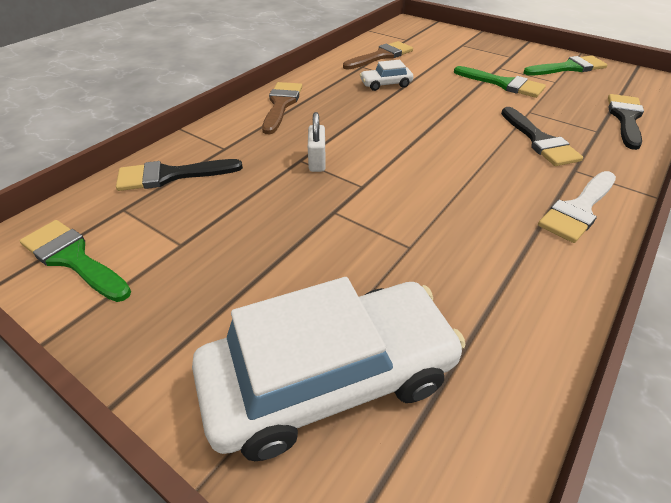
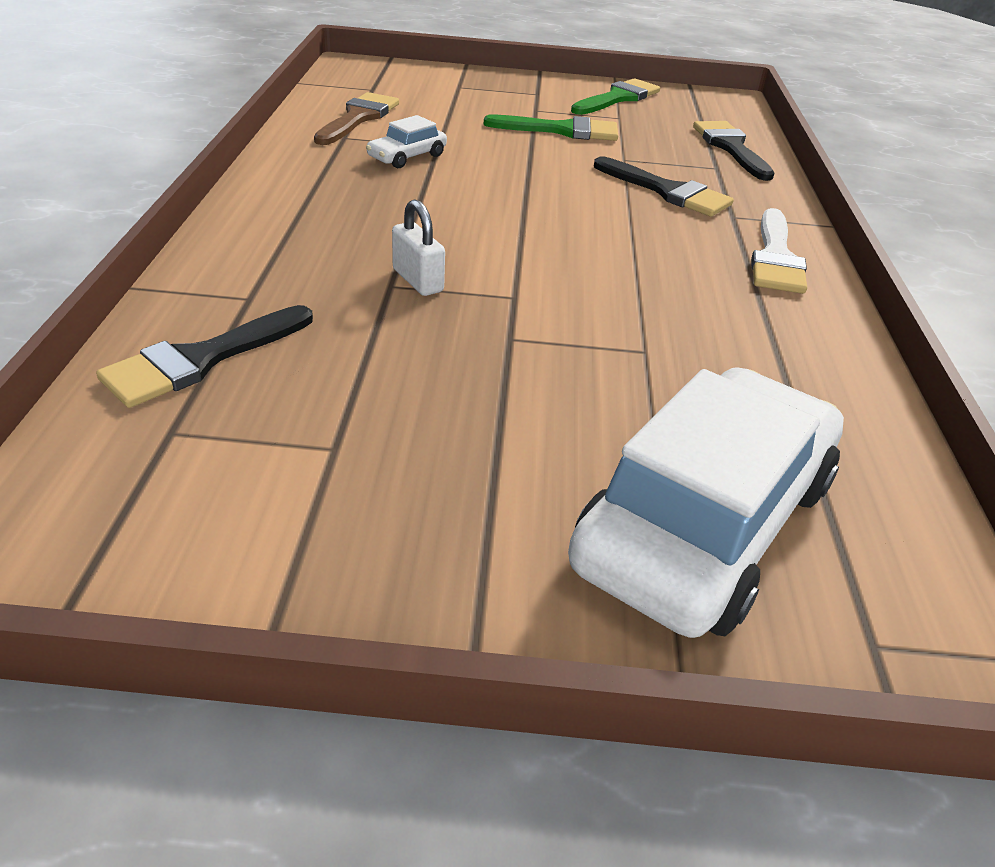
camera: 35 degrees left, 5 degrees down
green brush [20,220,131,302] -> none
brown brush [262,82,302,134] -> none

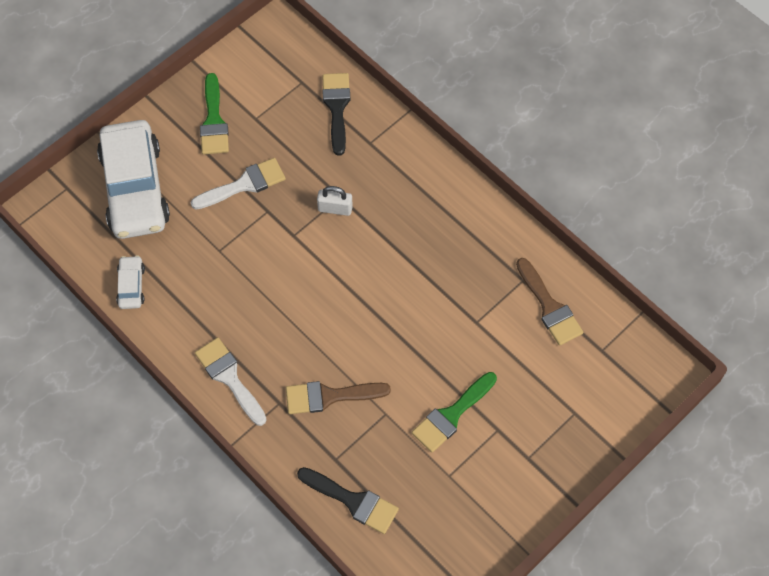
camera: 135 degrees right, 25 degrees up
white car [366,115,447,168] -> white car moved to [116,255,145,309]
green brush [571,78,660,115] -> green brush moved to [200,73,229,155]
black brush [594,156,734,217] -> brown brush [286,381,391,414]
none -> white brush [191,158,286,209]

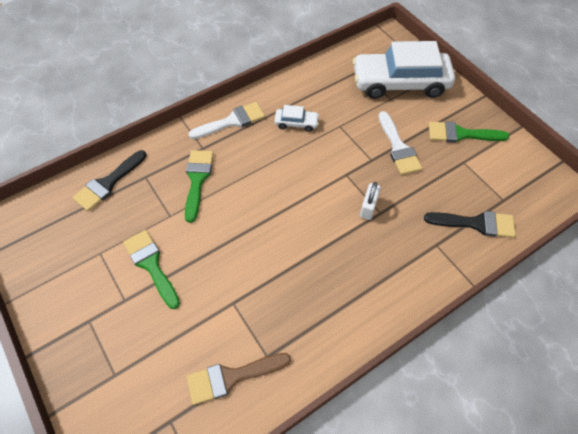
camera: 100 degrees right, 5 degrees down
white car [116,255,145,309] -> white car moved to [274,105,319,132]
brown brush [286,381,391,414] -> green brush [185,150,214,223]

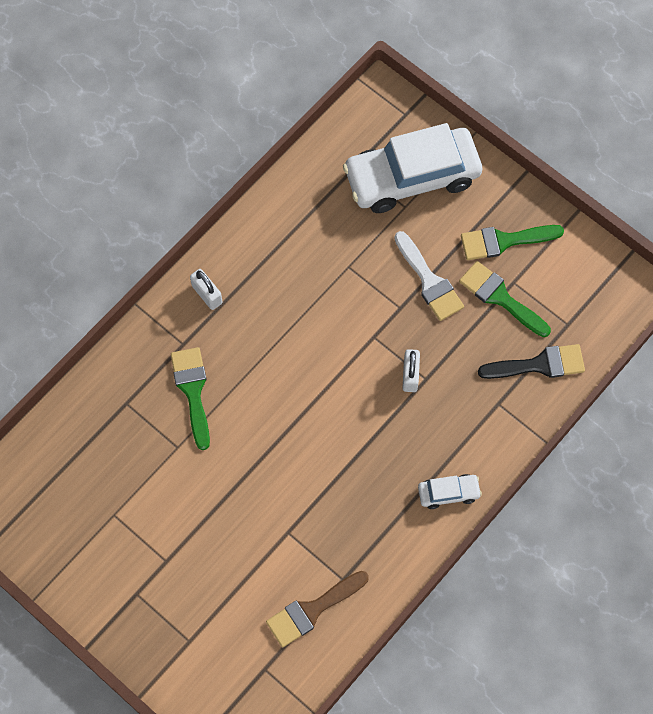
camera: 15 degrees left, 10 degrees up
black brush [72,150,147,211] -> none
green brush [123,230,180,309] -> green brush moved to [459,261,551,337]
white brush [188,102,265,139] -> white padlock [190,269,222,310]
white car [274,105,319,132] -> white car moved to [418,474,482,509]

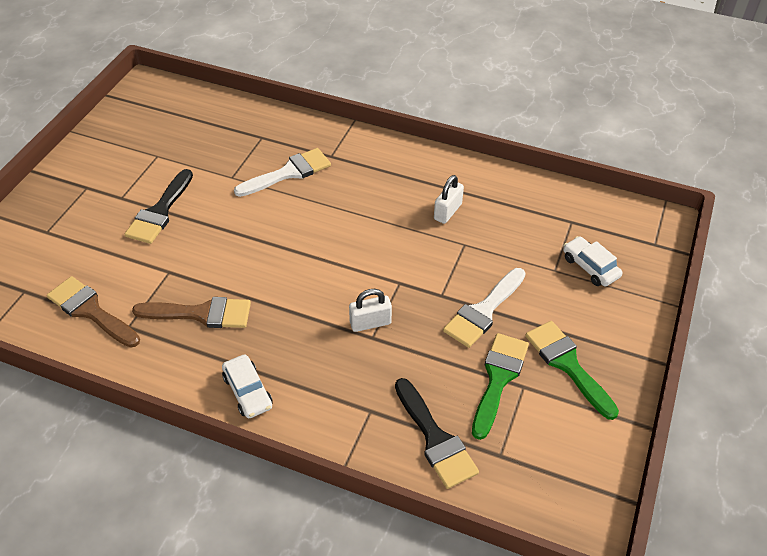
camera: 70 degrees right, 20 degrees down
green brush [171,347,210,450] -> white brush [234,148,331,197]
white padlock [190,269,222,310] -> white padlock moved to [434,175,464,224]
white car [343,123,482,213] -> white car [563,236,622,286], size x0.43
none -> black brush [125,169,193,244]
none -> brown brush [132,297,251,328]

